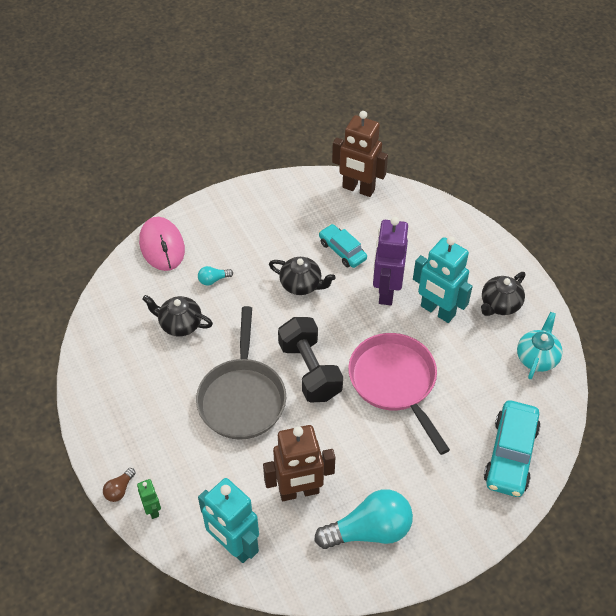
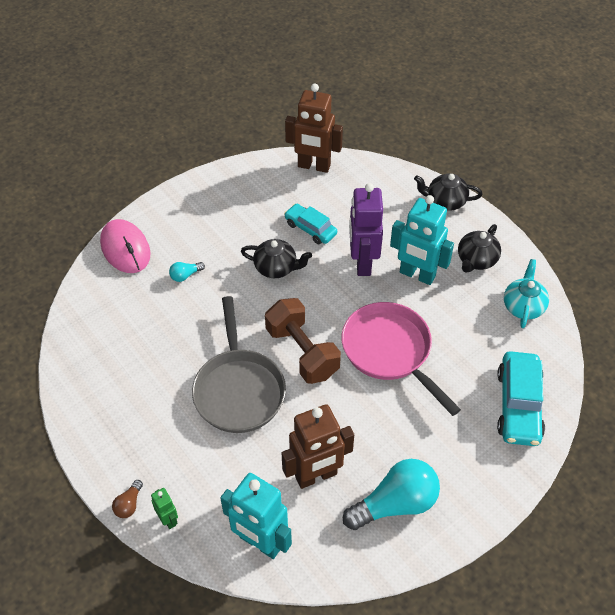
camera: 10 degrees left, 0 degrees up
black teapot [142,295,213,336] -> black teapot moved to [414,173,483,211]
black dumbbell [278,317,343,403] -> brown dumbbell [265,298,341,384]

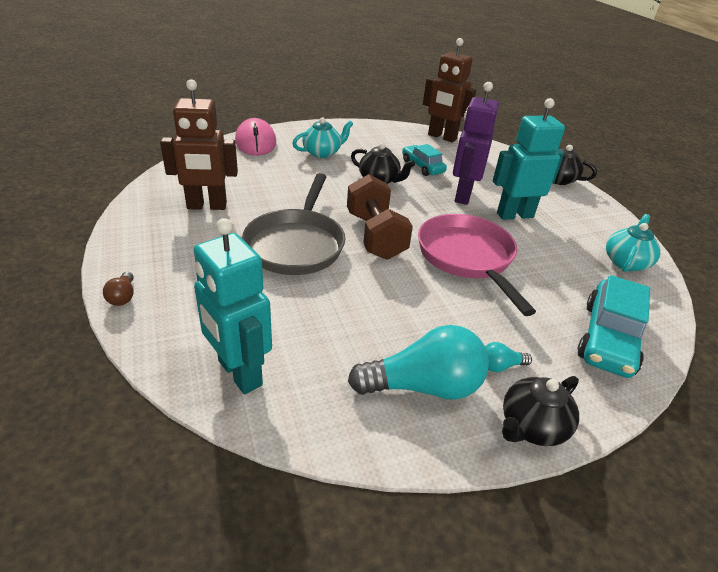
camera: 15 degrees right, 15 degrees down
brown light bulb [112,480,143,518] -> brown light bulb turned 45 degrees counterclockwise [103,272,134,306]
green robot [151,488,178,529] -> none
turquoise light bulb [169,262,205,282] -> turquoise light bulb moved to [485,342,532,372]
brown robot [282,404,354,489] -> brown robot moved to [160,79,238,210]
turquoise robot [390,195,454,285] -> turquoise robot turned 120 degrees clockwise [493,98,565,220]
black teapot [458,224,501,273] -> black teapot moved to [502,376,579,446]
none -> turquoise teapot [292,117,353,158]

